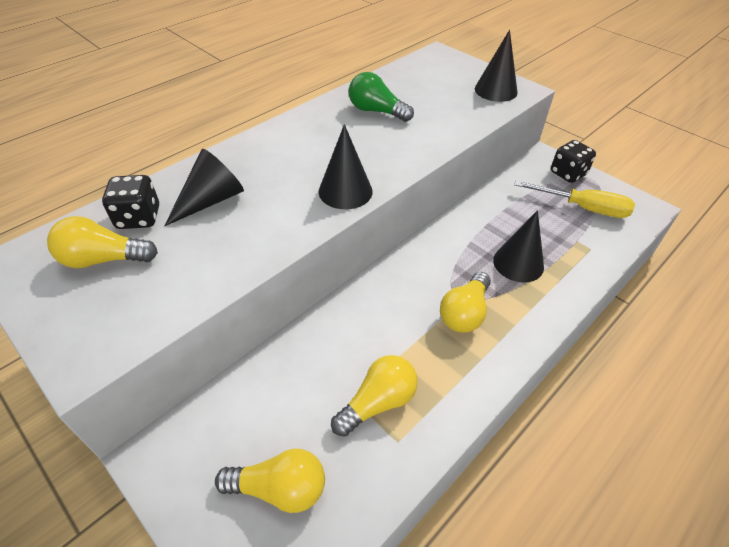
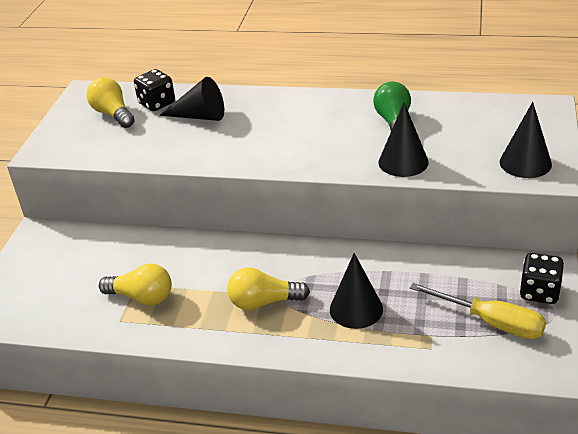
camera: 60 degrees right, 10 degrees down
yellow light bulb [215,449,325,513] -> none
black cone [319,124,373,209] -> black cone moved to [379,103,429,177]
yellow screwdriver [514,181,635,218] -> yellow screwdriver turned 45 degrees counterclockwise [410,283,546,339]

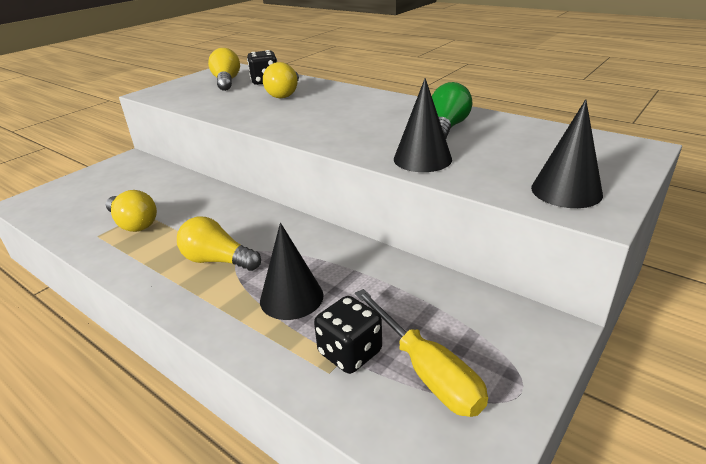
camera: 25 degrees right, 5 degrees down
black cone [159,77,224,121] -> yellow light bulb [263,62,299,98]
black dice [519,253,564,304] -> black dice moved to [314,296,382,374]

